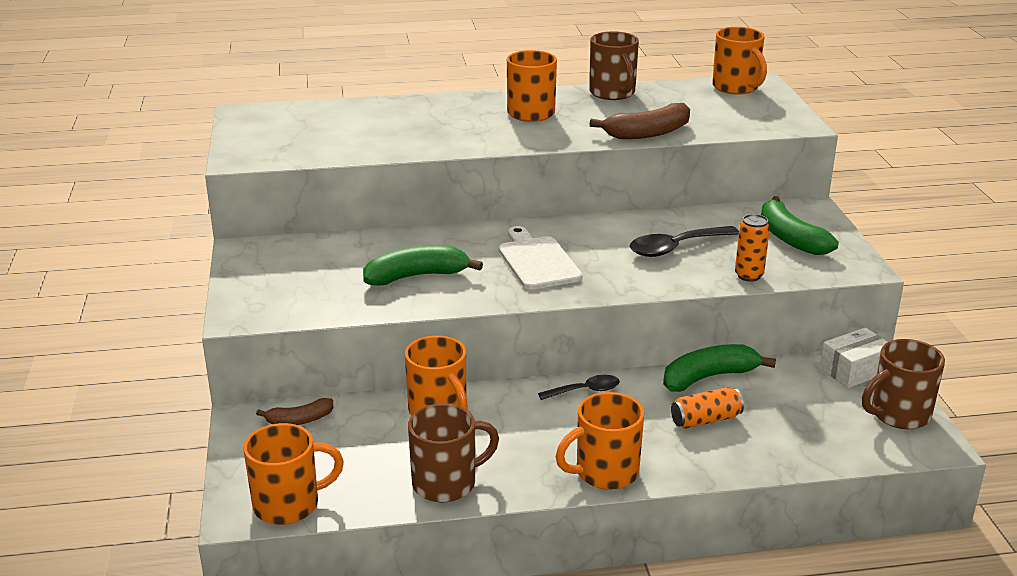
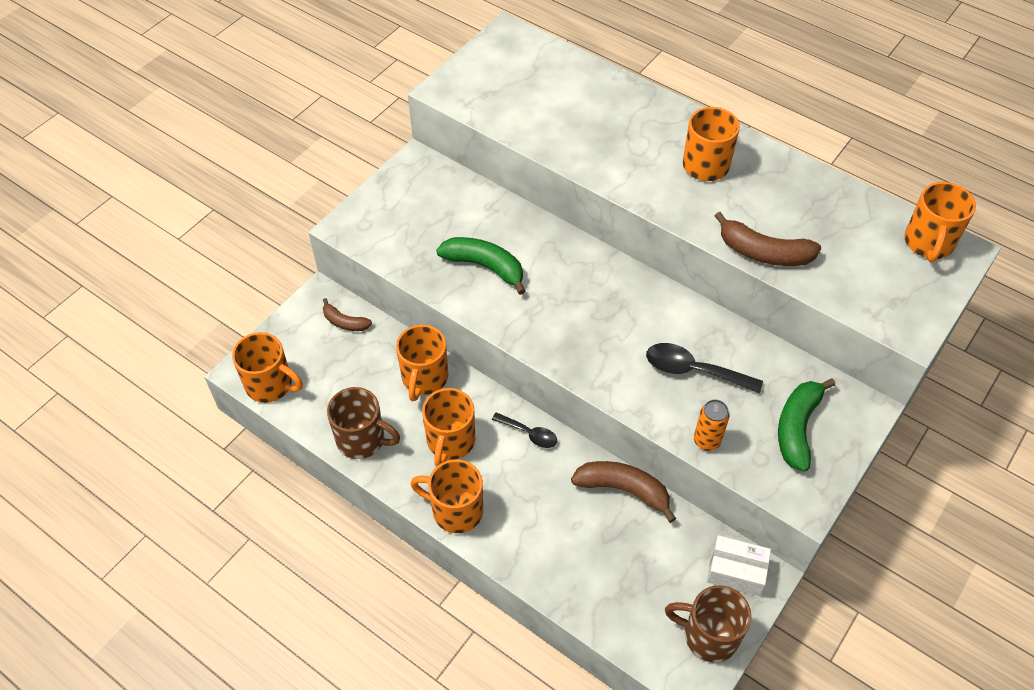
camera: 45 degrees right, 25 degrees up
white cutting board [499,226,582,290] -> none
brown mug [589,31,639,100] -> none
green banana [663,344,776,392] -> brown banana [571,461,676,523]
orange can [671,387,744,429] -> none
none -> orange mug [422,388,475,467]

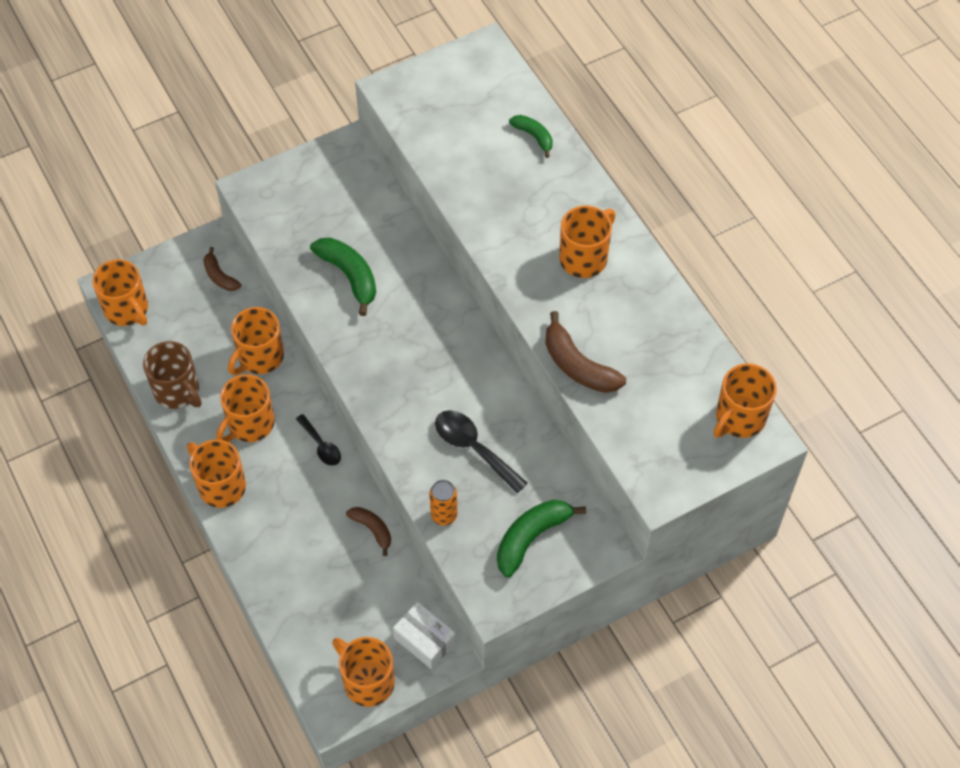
camera: 25 degrees right, 5 degrees up
brown banana [571,461,676,523] -> brown banana [346,507,391,556], size x0.60
brown mug [665,585,752,662] -> orange mug [332,637,395,707]
none -> green banana [509,115,553,158]

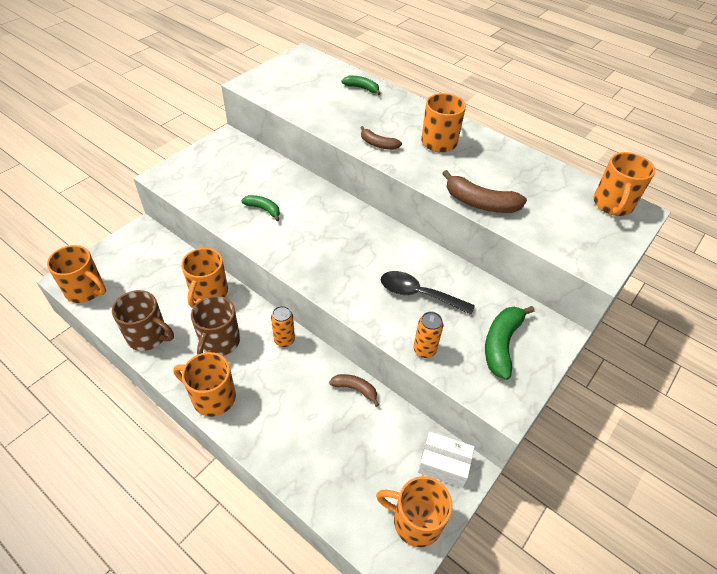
camera: 25 degrees left, 10 degrees down
brown banana [203,247,241,291] -> brown banana moved to [360,126,402,150]
orange mug [216,374,275,442] -> brown mug [191,296,240,356]
black spoon [296,414,341,466] -> orange can [271,306,295,347]
green banana [310,237,376,316] -> green banana [241,195,280,221], size x0.60

